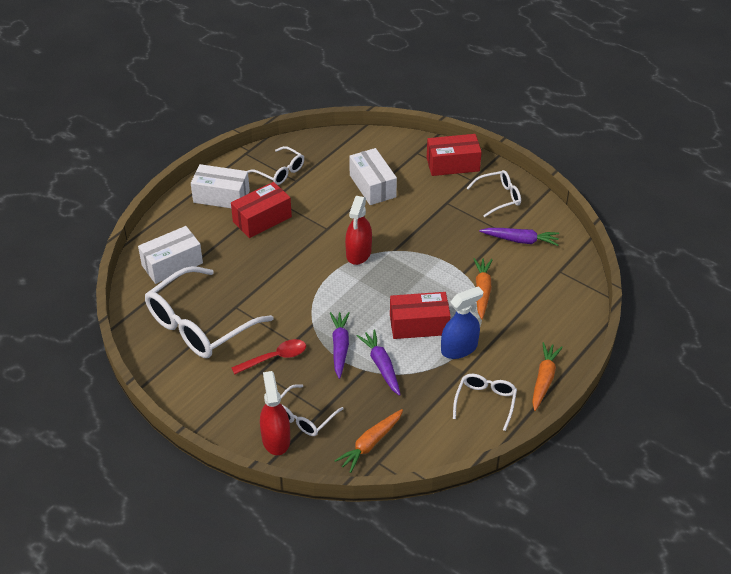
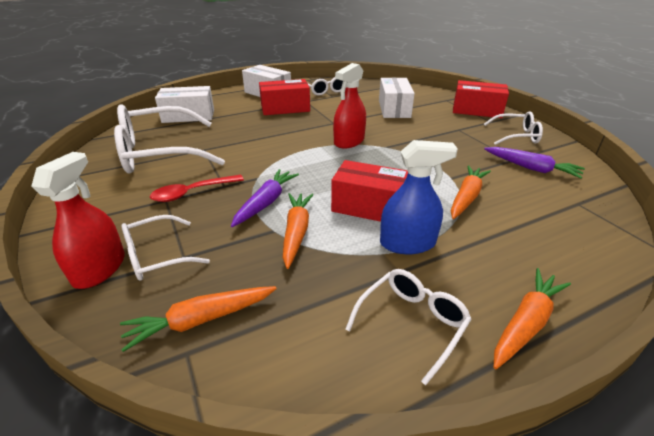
camera: 25 degrees right, 10 degrees down
red spoon [231,339,306,375] -> red spoon turned 150 degrees clockwise [150,175,244,202]
purple carrot [357,330,401,396] -> orange carrot [283,193,313,269]

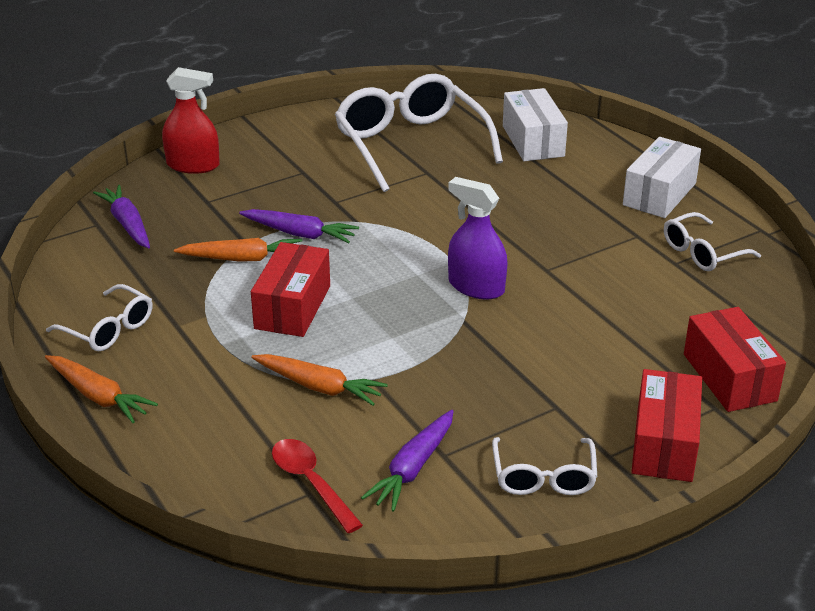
camera: 85 degrees right, 0 degrees up
orange carrot [120,286,277,352] -> purple carrot [93,185,150,248]
white glasses [121,215,210,281] -> none
red spoon [150,175,244,202] -> red spoon moved to [272,439,363,533]
red box [259,79,310,115] -> red box moved to [684,307,786,412]
red spray bottle [333,63,366,148] -> purple spray bottle [448,177,507,300]
white box [379,78,415,118] -> none
blue spray bottle [380,140,458,254] -> none

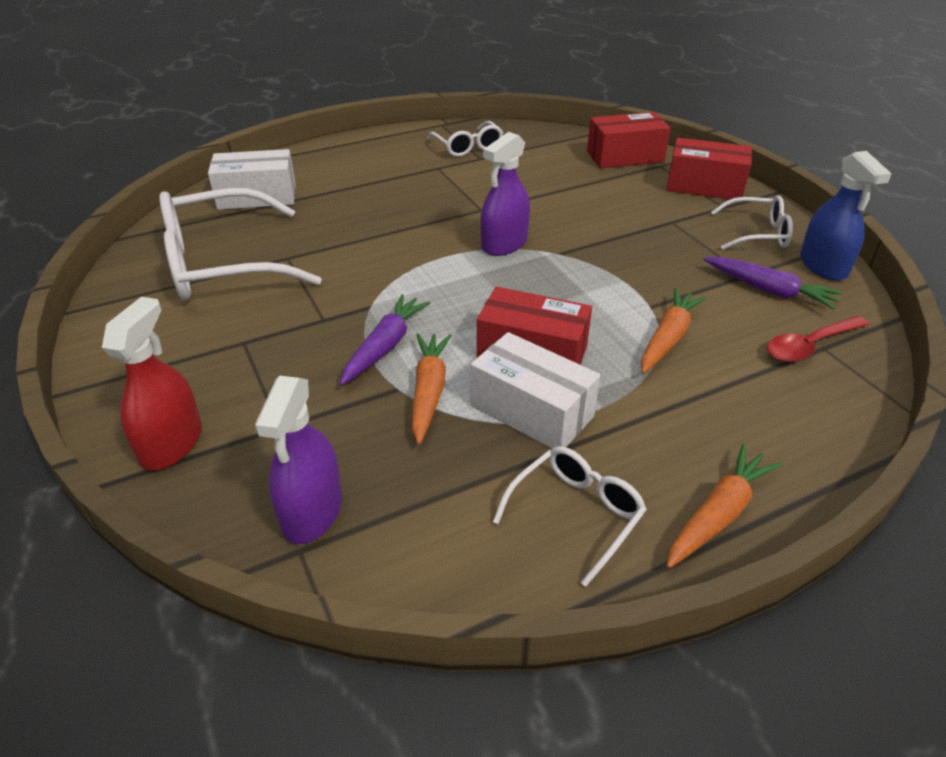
camera: 85 degrees left, 5 degrees up
purple carrot [93,185,150,248] -> purple spray bottle [255,376,342,544]
white box [623,137,701,218] -> white box moved to [470,332,601,449]
none -> blue spray bottle [800,151,892,281]

